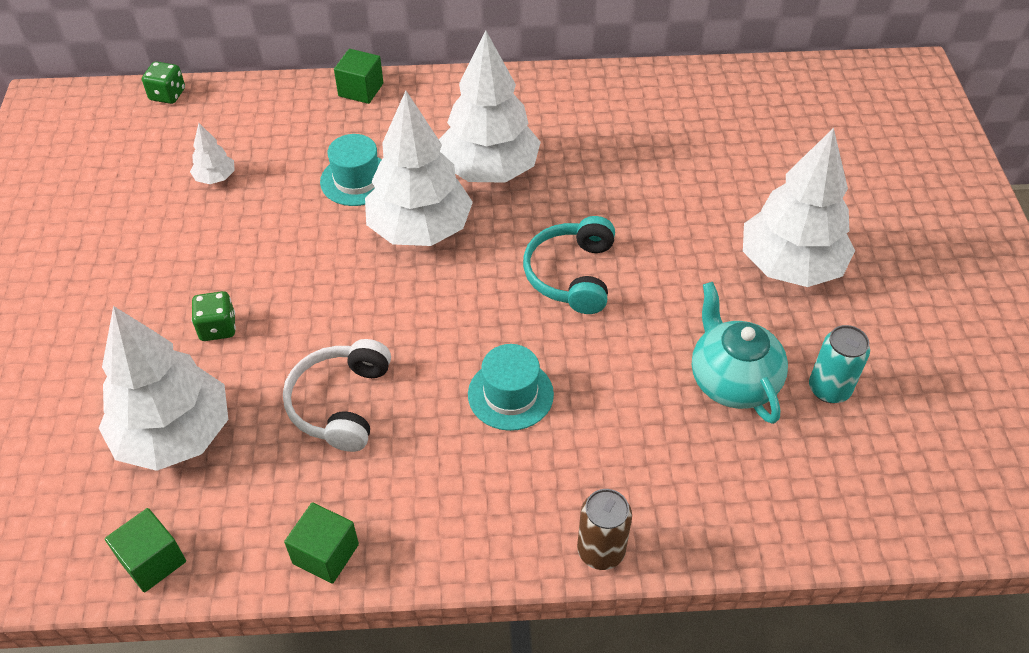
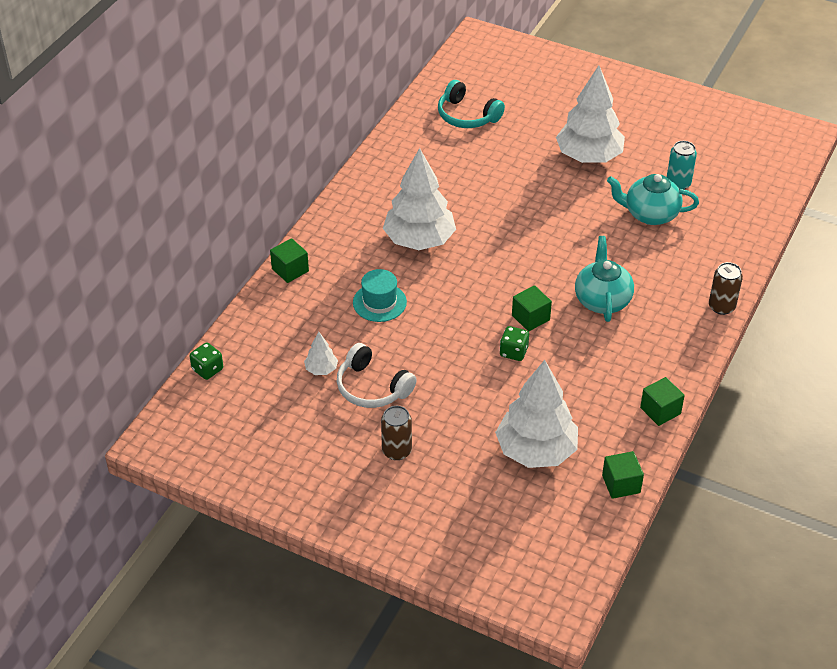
camera: 60 degrees left, 5 degrees down
green dice [191,291,236,341] -> green dice moved to [500,326,529,361]
white headphones [283,339,391,452] -> white headphones moved to [337,343,417,408]
white tree [365,91,473,246] -> none
turquoise hat [468,344,554,431] -> turquoise teapot [575,236,634,322]
turquoise headphones [523,216,615,314] -> turquoise headphones moved to [438,80,505,128]
none -> brown can [381,406,412,460]
none -> green cube [512,285,552,331]

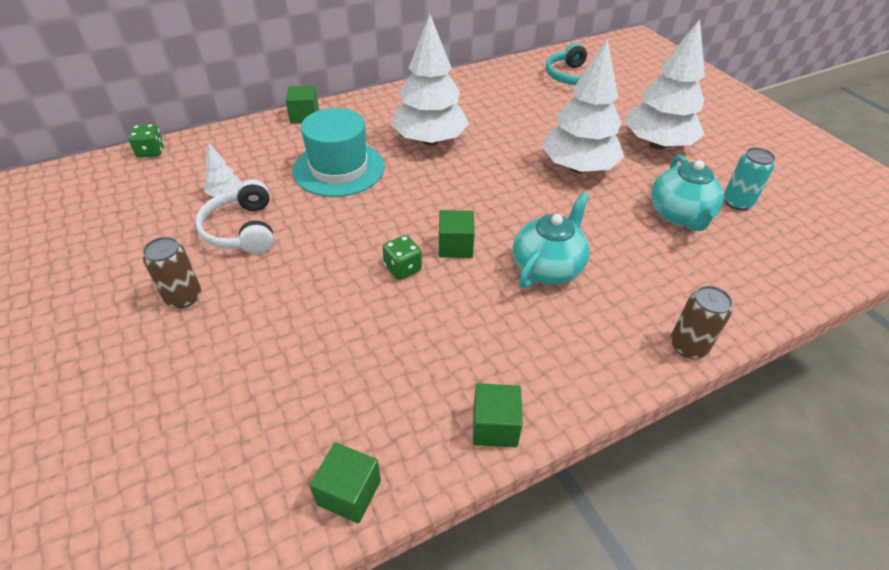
camera: 35 degrees right, 0 degrees up
turquoise hat [353,269,407,322] -> turquoise hat [293,108,385,197], size x1.60
white tree [495,360,578,468] -> white tree moved to [542,39,624,173]
turquoise teapot [607,174,699,225] -> turquoise teapot turned 135 degrees counterclockwise [651,155,724,231]

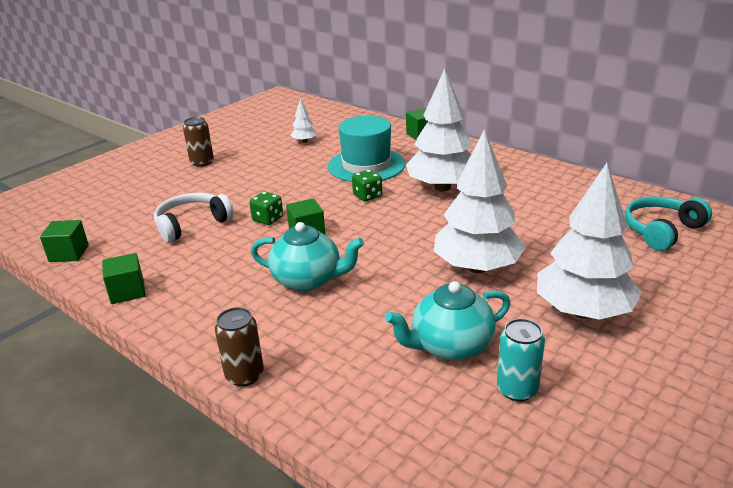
camera: 70 degrees right, 15 degrees down
green dice [128,124,164,158] -> green dice moved to [352,169,382,201]
white headphones [195,179,274,254] -> white headphones moved to [154,193,234,242]

